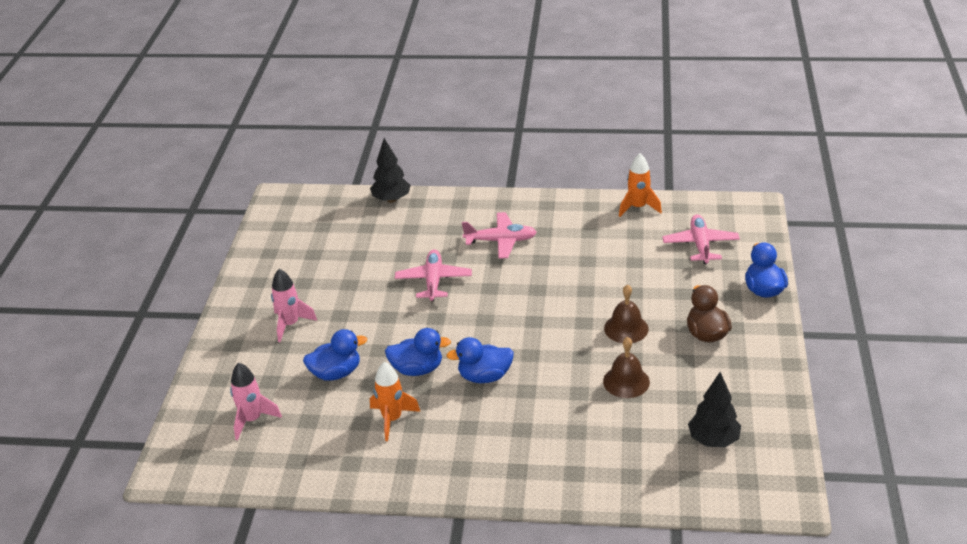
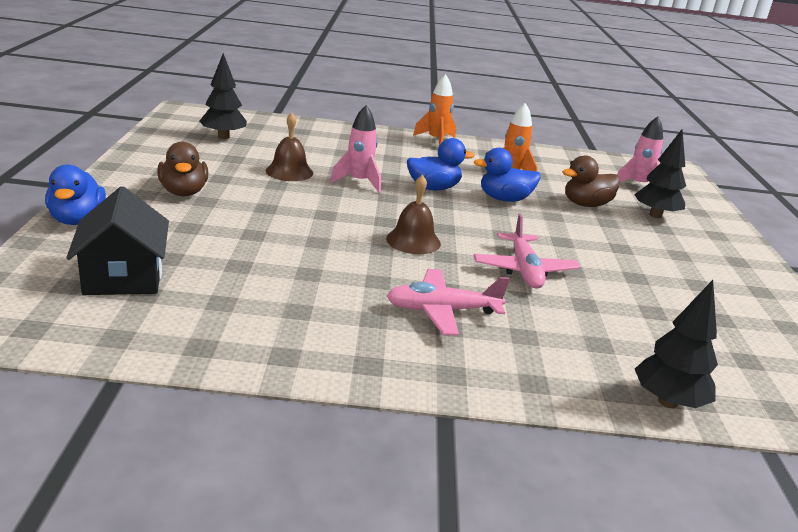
camera: 170 degrees right, 10 degrees down
pink rocket [271,269,317,342] -> pink rocket moved to [330,105,381,193]
blue duck [303,329,367,381] -> brown duck [562,155,620,207]
brown bell [604,284,649,343] -> brown bell moved to [386,175,441,254]
orange rocket [619,153,662,217] -> orange rocket moved to [413,74,456,146]
pink plane [662,214,740,264] -> black house [66,186,169,295]
none -> black tree [634,130,686,218]

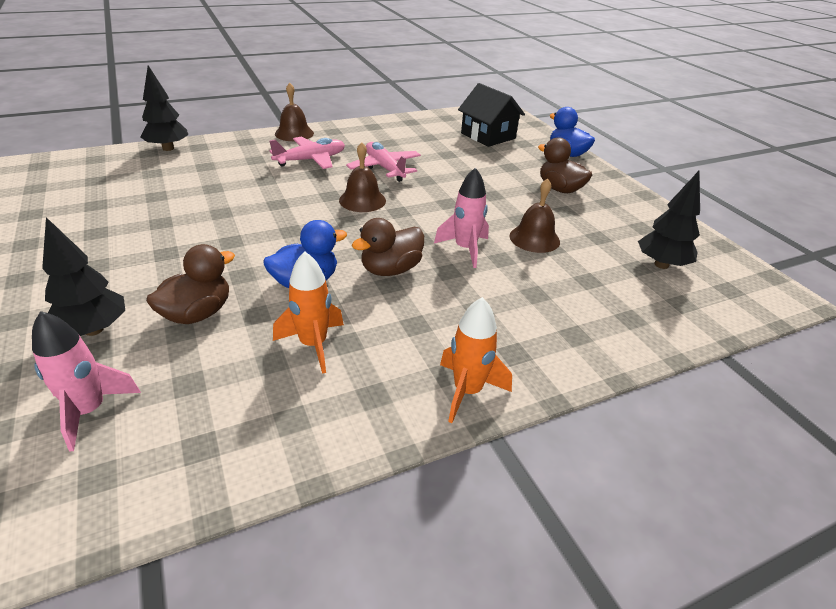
camera: 155 degrees right, 10 degrees up
blue duck [407,138,475,190] -> brown duck [352,218,424,276]
pink plane [474,214,580,289] -> pink plane moved to [346,142,421,182]
none -> brown bell [275,83,314,141]

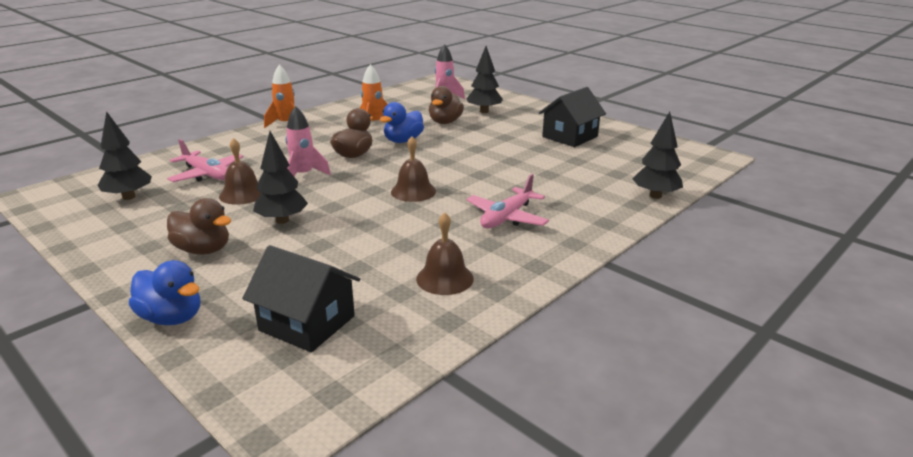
camera: 160 degrees right, 10 degrees down
brown bell [275,83,314,141] -> brown bell moved to [416,212,474,295]
pink plane [346,142,421,182] -> pink plane moved to [167,139,243,182]
none -> black tree [253,131,308,224]
none -> black house [539,87,606,147]

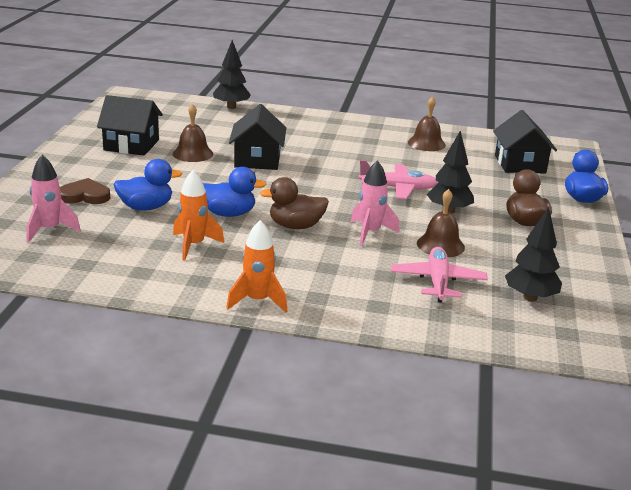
camera: 125 degrees left, 0 degrees up
brown bell [391,136,436,202] -> brown bell moved to [173,104,213,162]
brown duck [429,86,464,124] -> blue duck [113,159,182,210]
black tree [466,46,503,113] -> brown heart [60,178,110,204]
pink plane [466,174,549,228] -> pink plane moved to [358,160,438,199]
none -> black house [229,104,286,170]

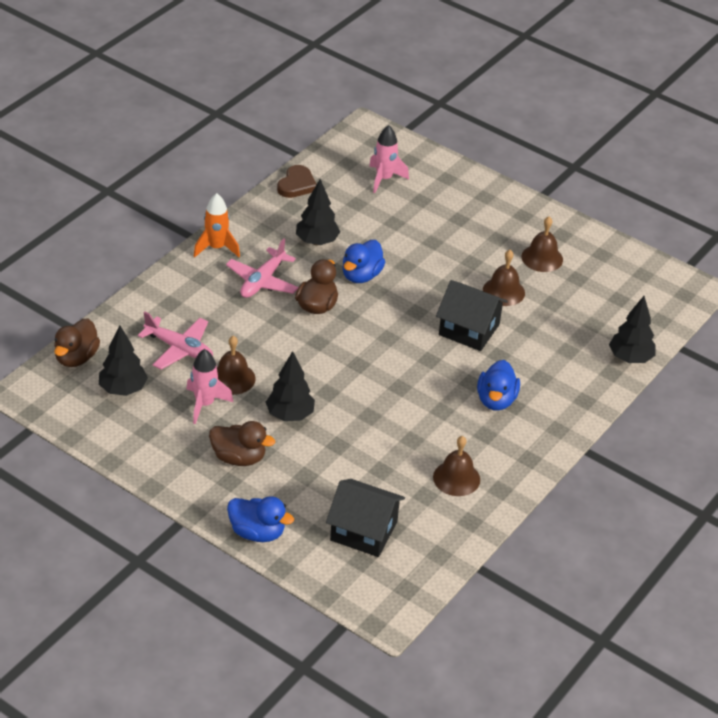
camera: 115 degrees right, 15 degrees up
brown heart [60,178,110,204] -> brown heart moved to [277,165,317,198]
black house [97,95,163,156] -> brown bell [522,217,563,272]
blue duck [113,159,182,210] -> blue duck moved to [477,360,520,411]
orange rocket [173,170,224,261] -> black tree [296,179,340,245]
pink rocket [351,160,399,246] -> pink rocket moved to [186,349,233,424]
pink plane [358,160,438,199] -> pink plane moved to [226,238,298,298]
none -> brown duck [54,318,100,367]

